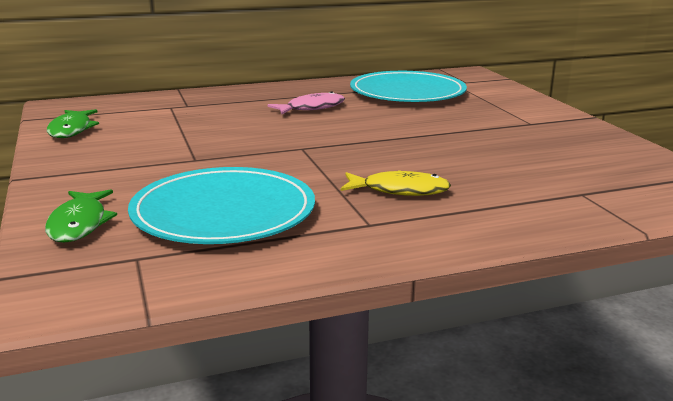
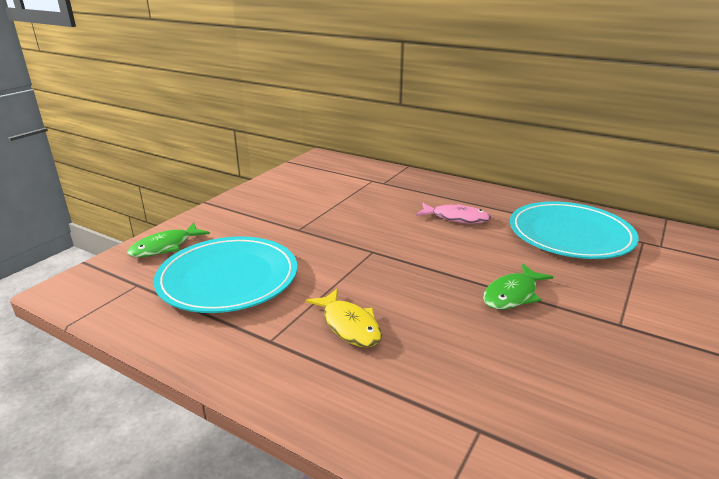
camera: 50 degrees right, 5 degrees up
green fish [47,109,99,138] -> green fish moved to [483,264,553,309]

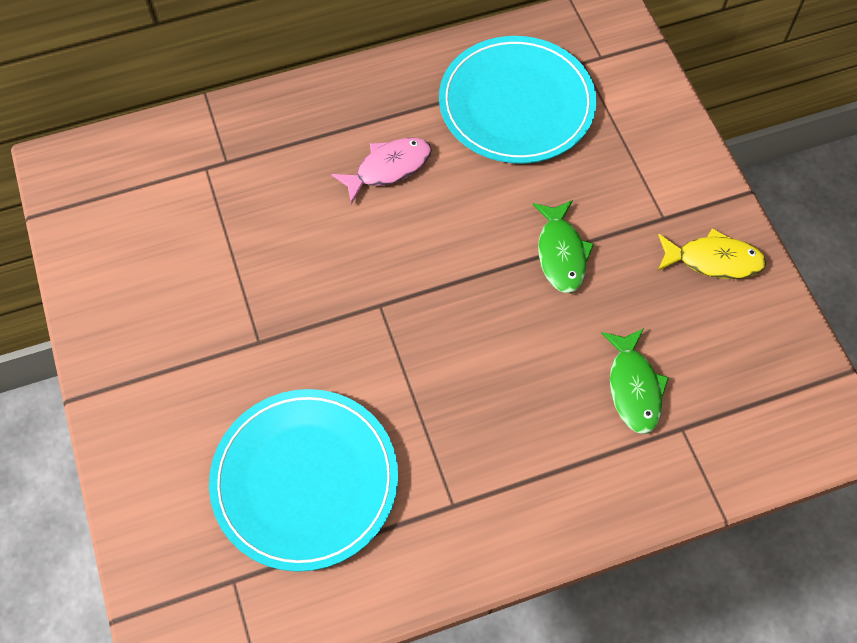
camera: 50 degrees left, 35 degrees up
green fish [127,223,210,257] -> green fish moved to [601,328,669,434]
yellow fish [306,289,382,347] -> yellow fish moved to [658,228,767,279]

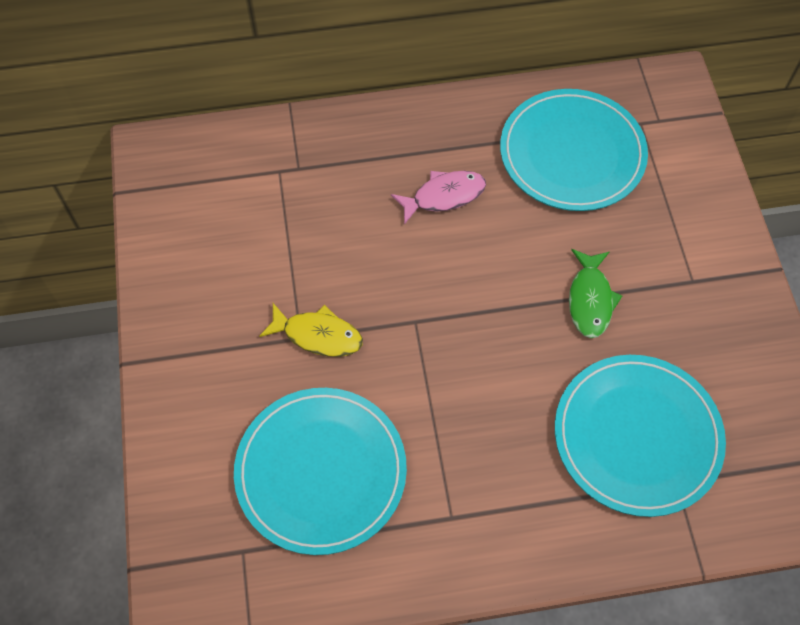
camera: 10 degrees right, 0 degrees up
green fish [601,328,669,434] -> turquoise plate [555,355,726,517]
yellow fish [658,228,767,279] -> yellow fish moved to [259,303,363,357]

